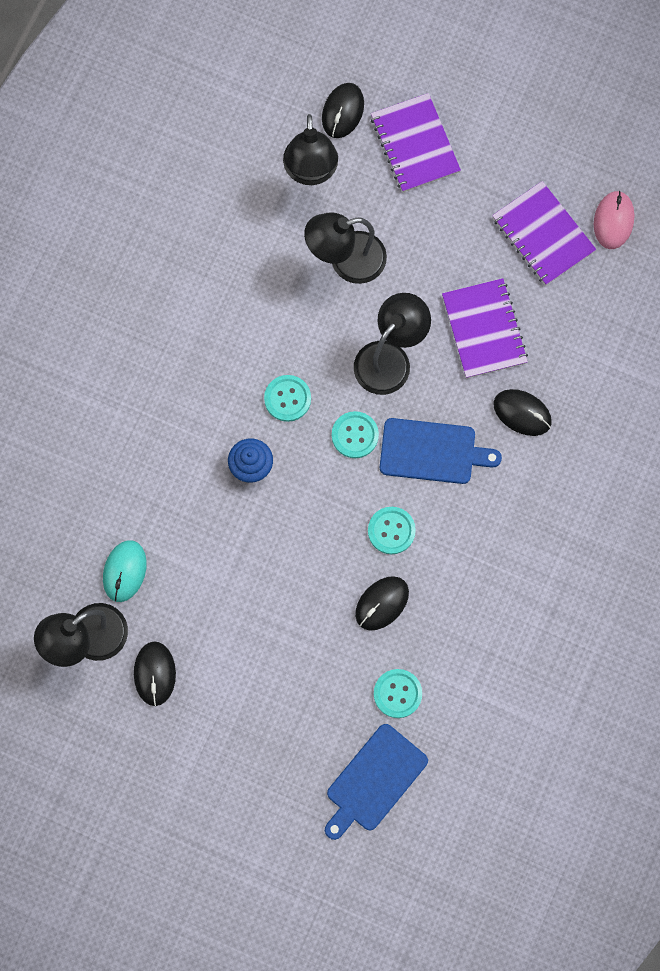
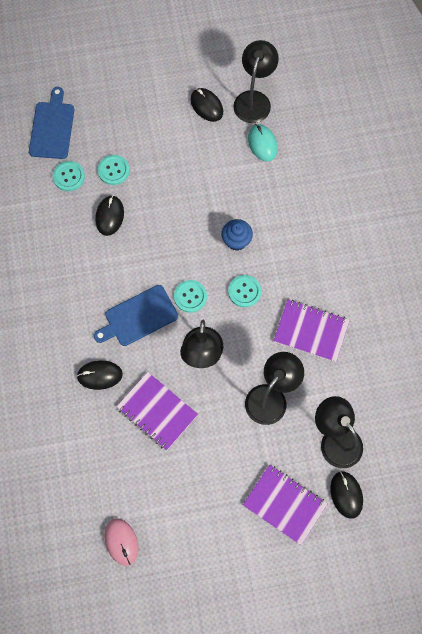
camera: 145 degrees right, 5 degrees down
turquoise button [368,507,416,554] -> turquoise button moved to [98,155,130,185]
purple notebook [492,181,596,286] -> purple notebook moved to [273,300,350,362]

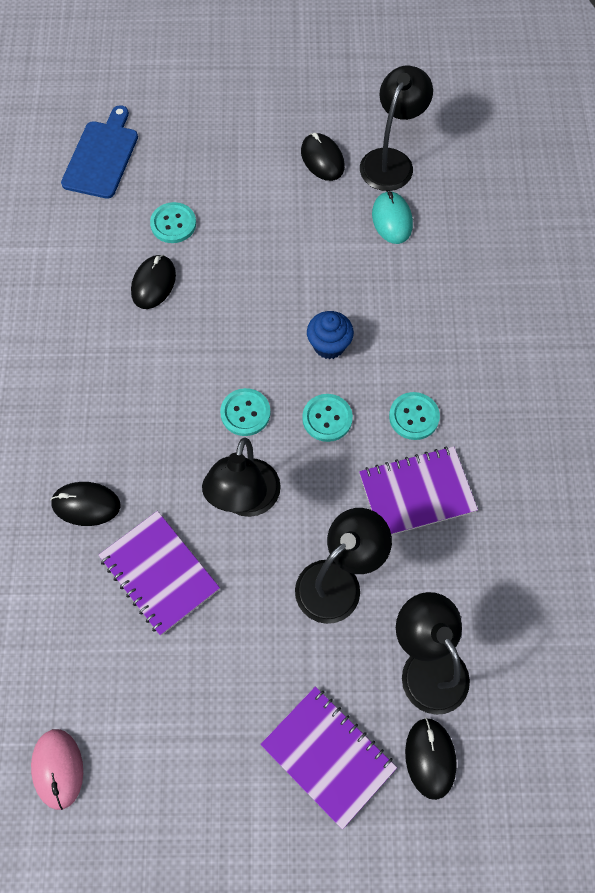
camera: 10 degrees right, 5 degrees down
turquoise button [53,161,85,191] -> turquoise button moved to [389,392,440,440]
blue cutting board [94,285,178,346] -> none
purple notebook [273,300,350,362] -> purple notebook turned 45 degrees counterclockwise [359,446,478,535]

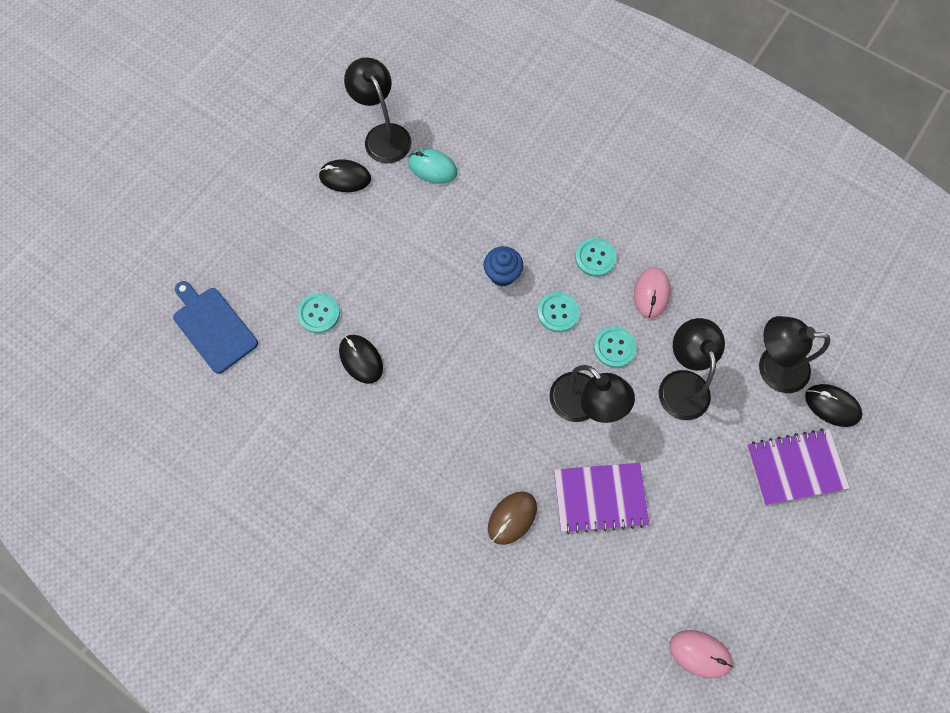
camera: 55 degrees left, 5 degrees up
black mouse [51,482,120,526] -> brown mouse [488,491,537,545]
turquoise button [220,388,271,436] -> turquoise button moved to [594,326,637,368]
purple notebook [359,446,478,535] -> pink mouse [634,267,671,318]

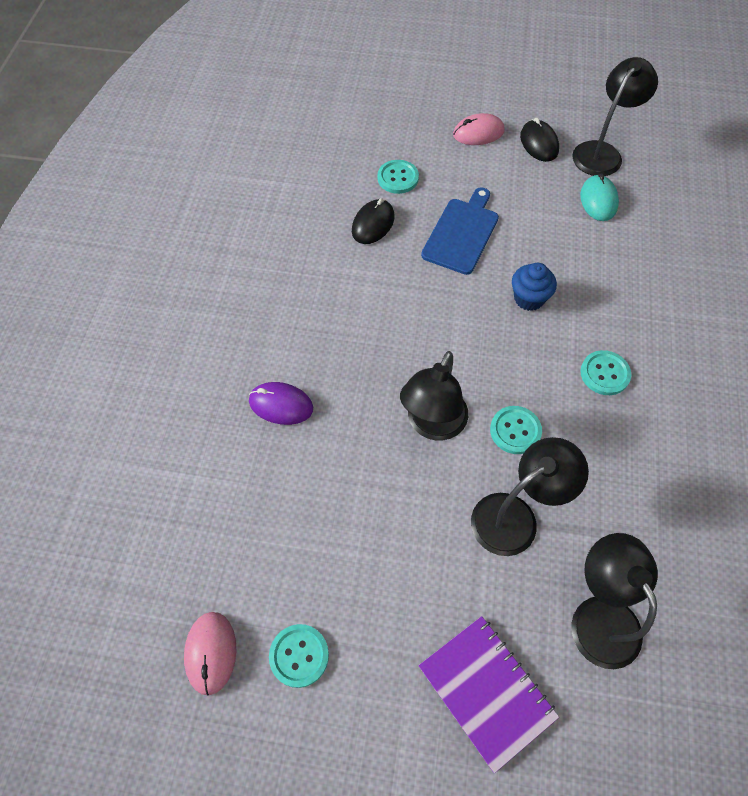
camera: 65 degrees right, 10 degrees down
blue cutting board [173,281,258,374] -> blue cutting board moved to [421,187,499,275]
brown mouse [488,491,537,545] -> purple mouse [249,382,313,425]
turquoise button [538,292,580,332] -> turquoise button moved to [269,624,329,688]
purple notebook [554,463,649,534] -> none
pink mouse [634,267,671,318] -> pink mouse moved to [453,113,505,145]
black mouse [805,384,862,427] -> none

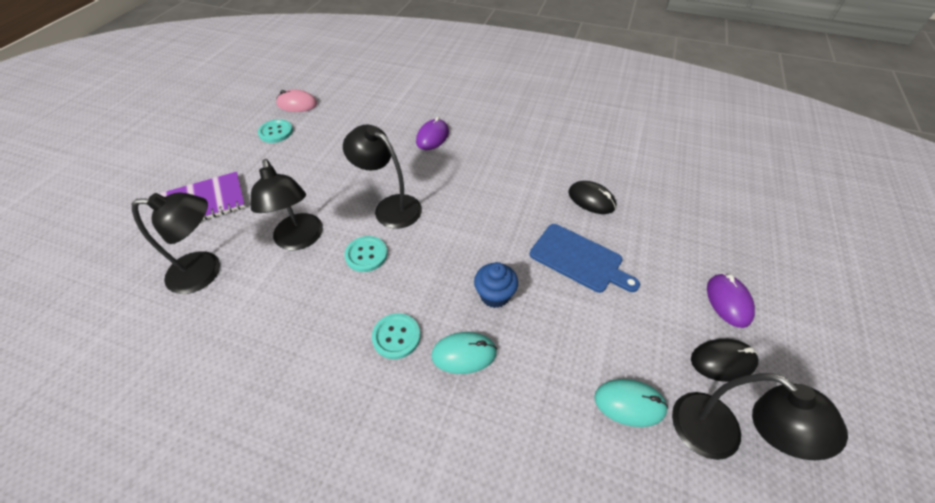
camera: 100 degrees right, 10 degrees down
turquoise button [377,160,419,194] -> none
pink mouse [453,113,505,145] -> purple mouse [707,273,755,328]
none -> turquoise mouse [431,332,497,374]

